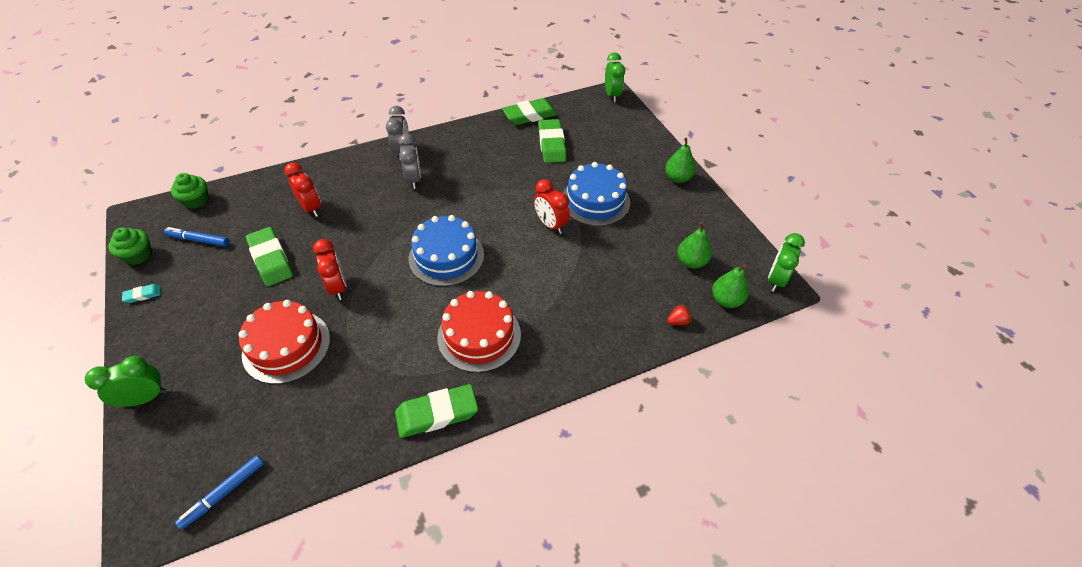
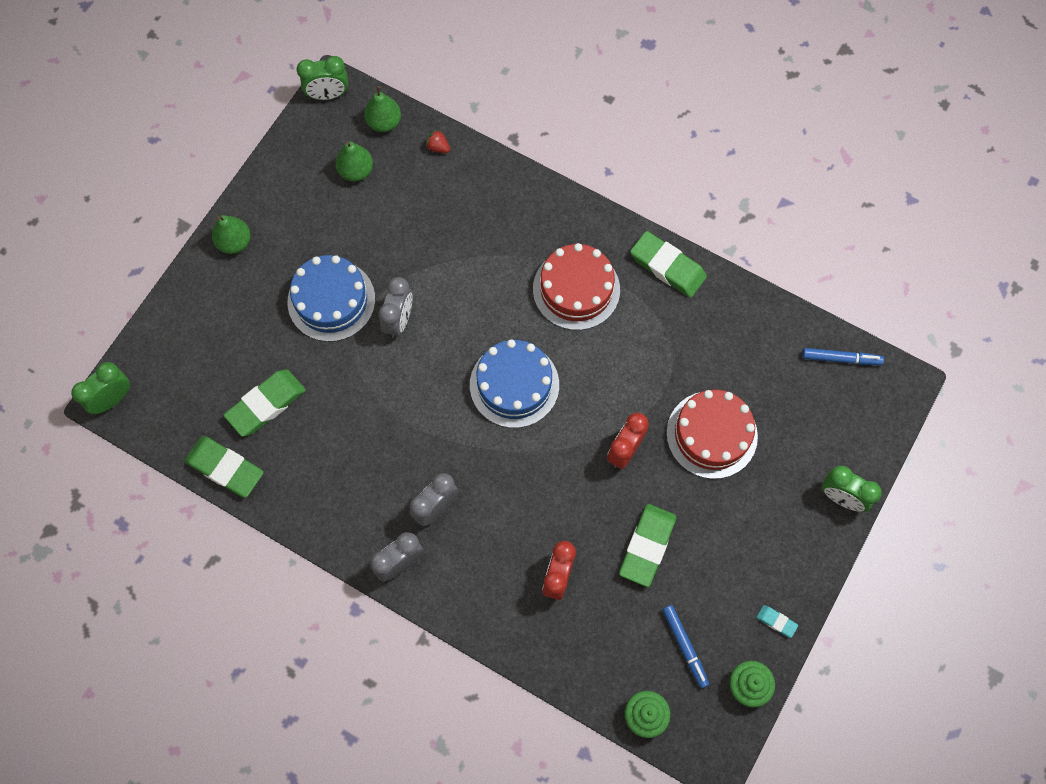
camera: 125 degrees left, 20 degrees up
red clock [534,179,570,234] -> grey clock [379,277,413,338]

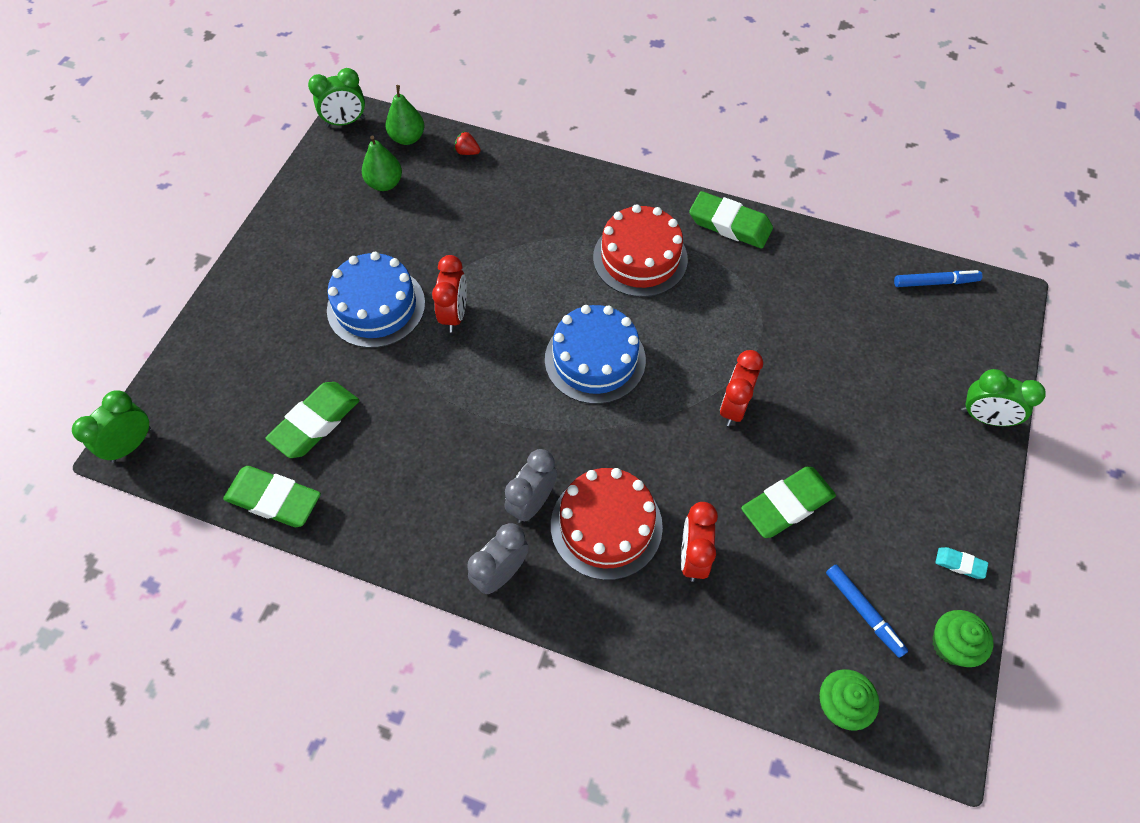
camera: 10 degrees left, 10 degrees down
green pear [212,215,251,254] -> none
grey clock [379,277,413,338] -> red clock [432,255,467,333]
green eraser [619,504,676,587] -> green eraser turned 45 degrees clockwise [741,466,836,538]
red cake [666,389,758,479] -> red cake moved to [551,468,663,580]

